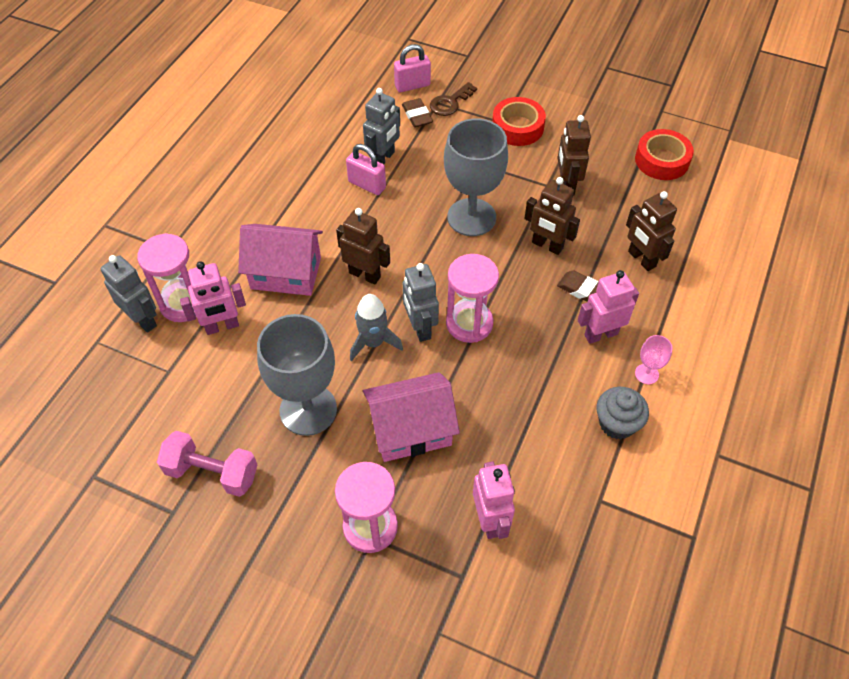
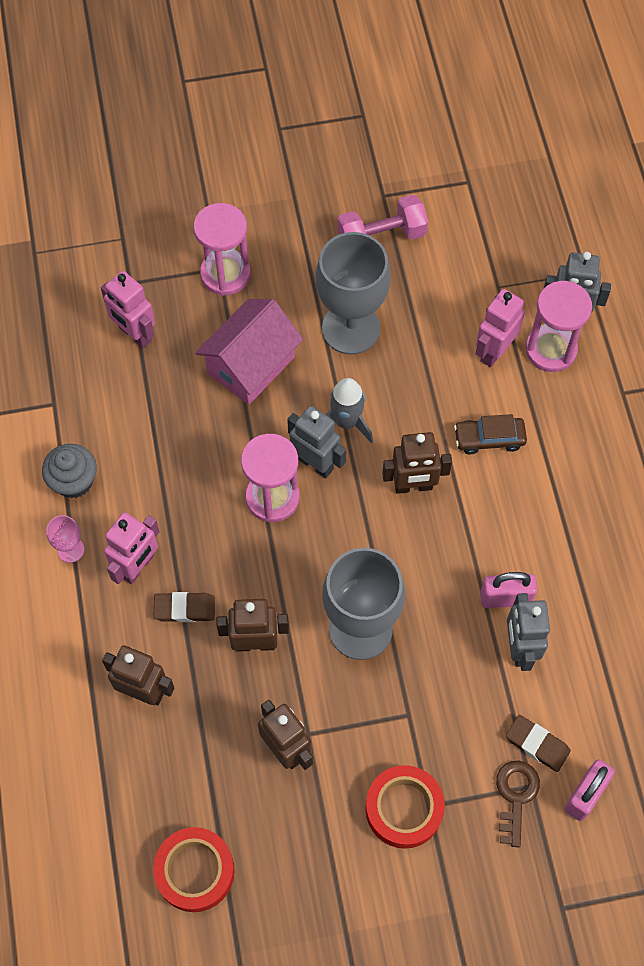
camera: 145 degrees right, 10 degrees up
pink house [238,224,323,296] -> brown car [454,414,527,454]

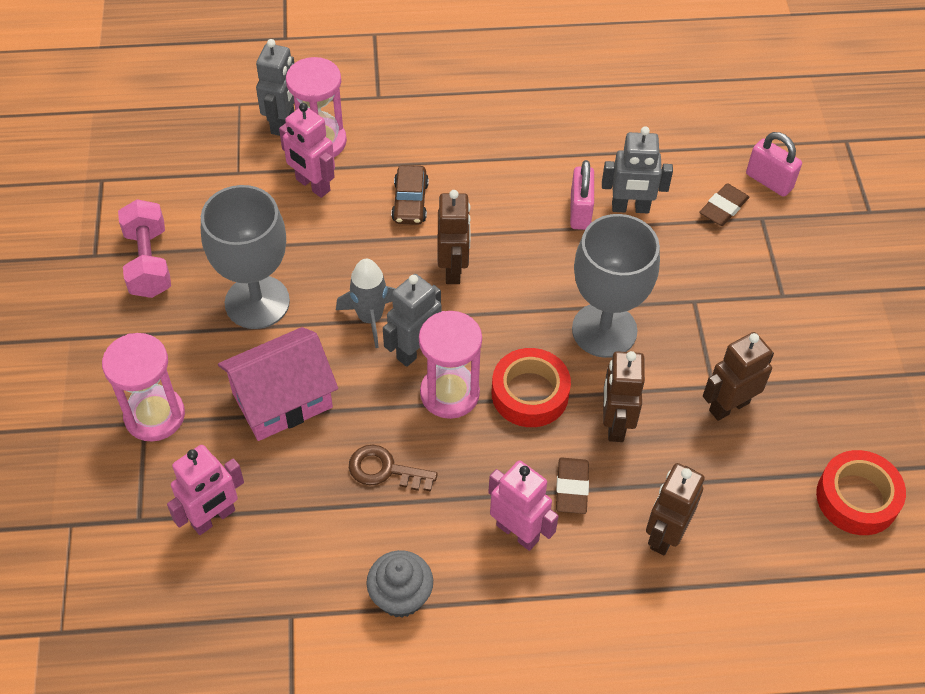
camera: 85 degrees left, 10 degrees down
pink goblet [46,515,84,563] -> none
pink house [195,299,303,405] -> pink house turned 75 degrees counterclockwise [218,327,338,441]
red tape [365,765,445,849] -> red tape moved to [492,348,571,427]
brown key [496,761,540,847] -> brown key moved to [349,445,438,492]

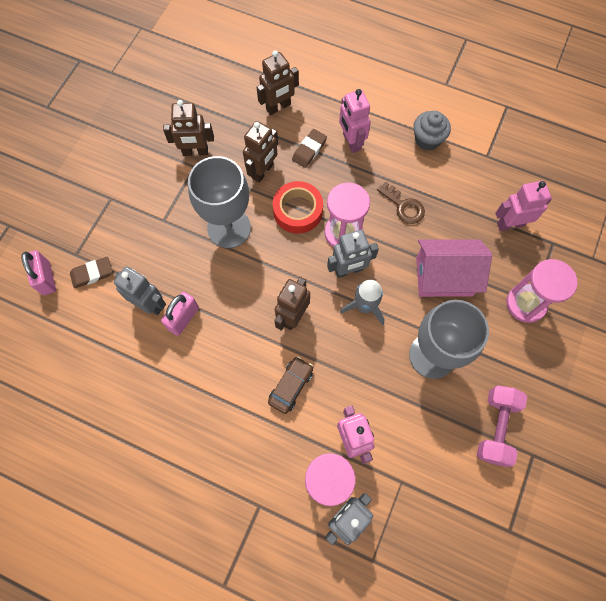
camera: 150 degrees left, 15 degrees up
red tape [816,450,906,535] -> none

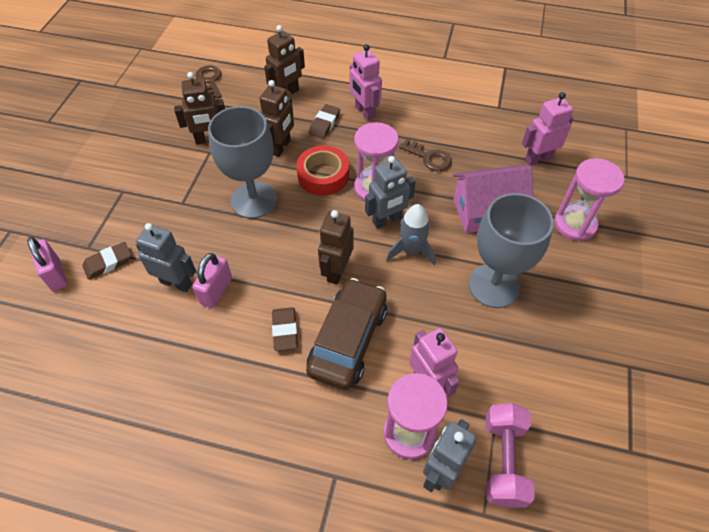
camera: 10 degrees left, 15 degrees down
brown car [268,357,313,414] -> brown car [306,278,387,390], size x1.79
grey cupcake [413,111,451,151] -> none
pink dumbbell [477,385,527,467] -> pink dumbbell moved to [486,403,535,508]
none -> brown key [196,65,222,98]
none -> brown eraser [272,307,298,351]

